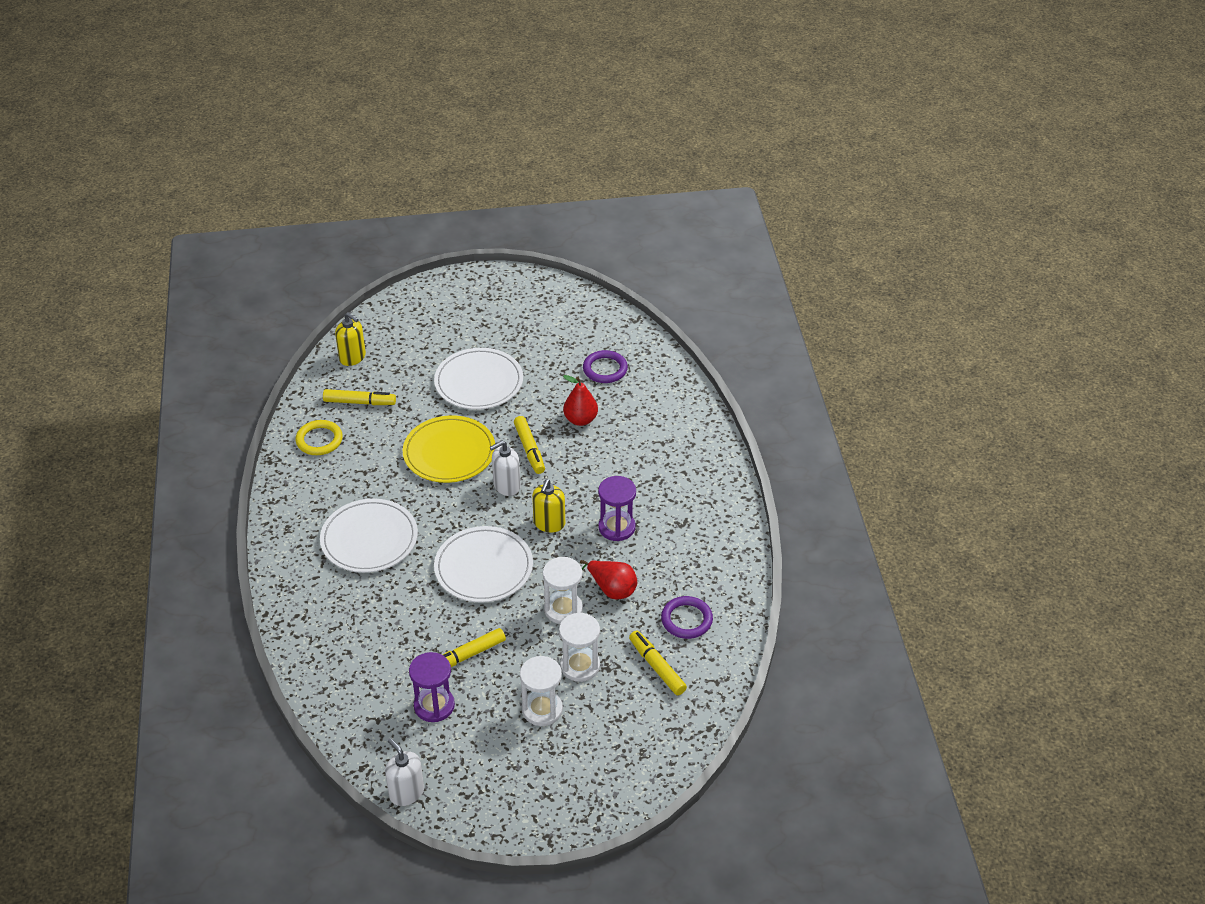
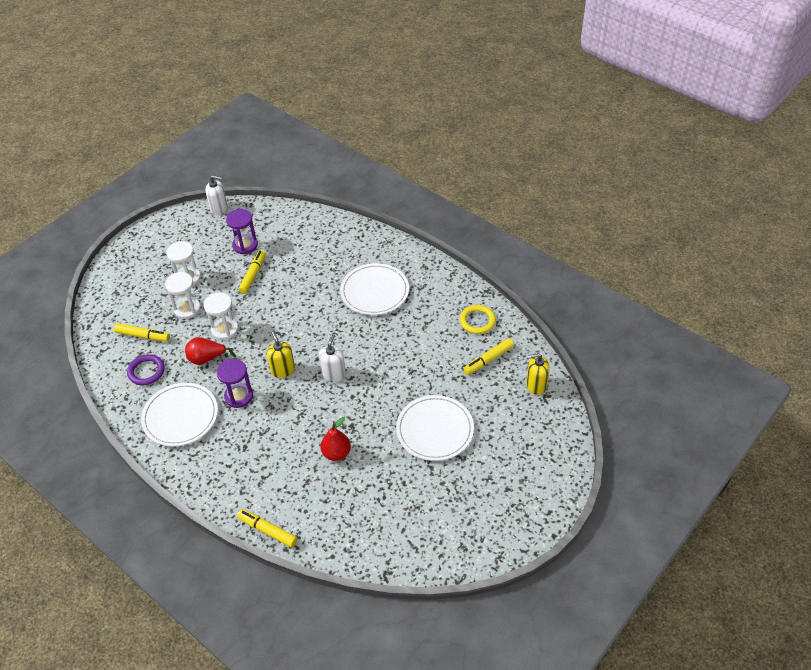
camera: 140 degrees right, 5 degrees up
yellow plate [403,415,495,483] -> none
white plate [434,526,533,603] -> white plate moved to [141,383,218,446]
yellow marker [514,416,545,474] -> yellow marker moved to [237,509,297,547]
purple ring [583,350,628,383] -> none

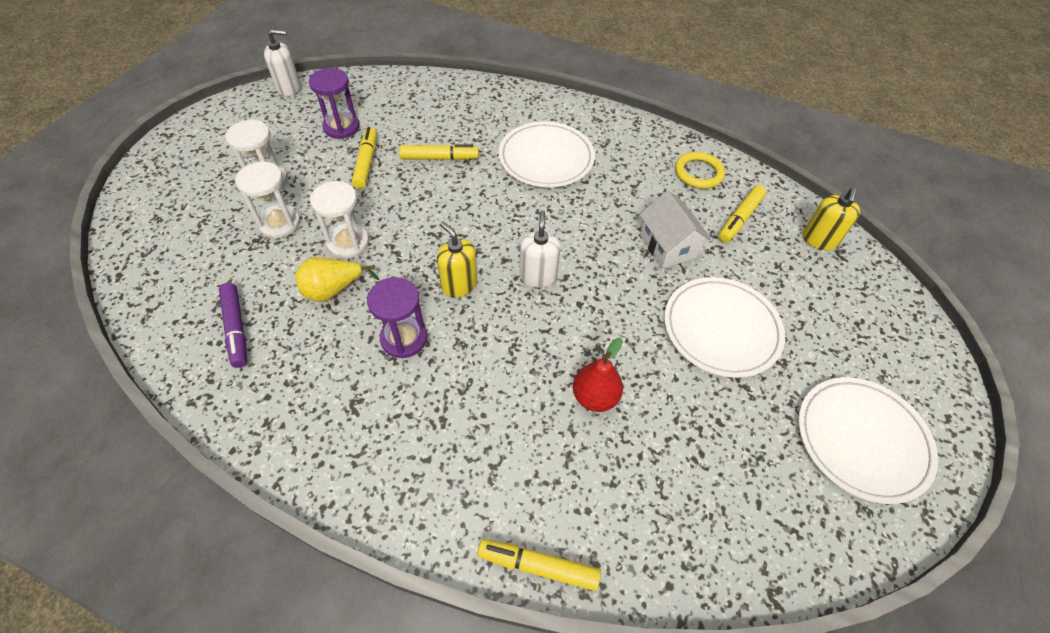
camera: 20 degrees left, 5 degrees up
yellow marker [114,323,170,342] -> yellow marker moved to [399,144,479,160]
purple ring [127,354,165,385] -> purple marker [219,283,247,368]
white plate [141,383,218,446] -> white plate moved to [798,377,938,504]
red pear [185,337,236,365] -> yellow pear [295,257,379,302]
yellow soap dispenser [526,353,550,395] -> yellow soap dispenser turned 45 degrees counterclockwise [803,188,860,250]
none -> white house [640,191,711,269]

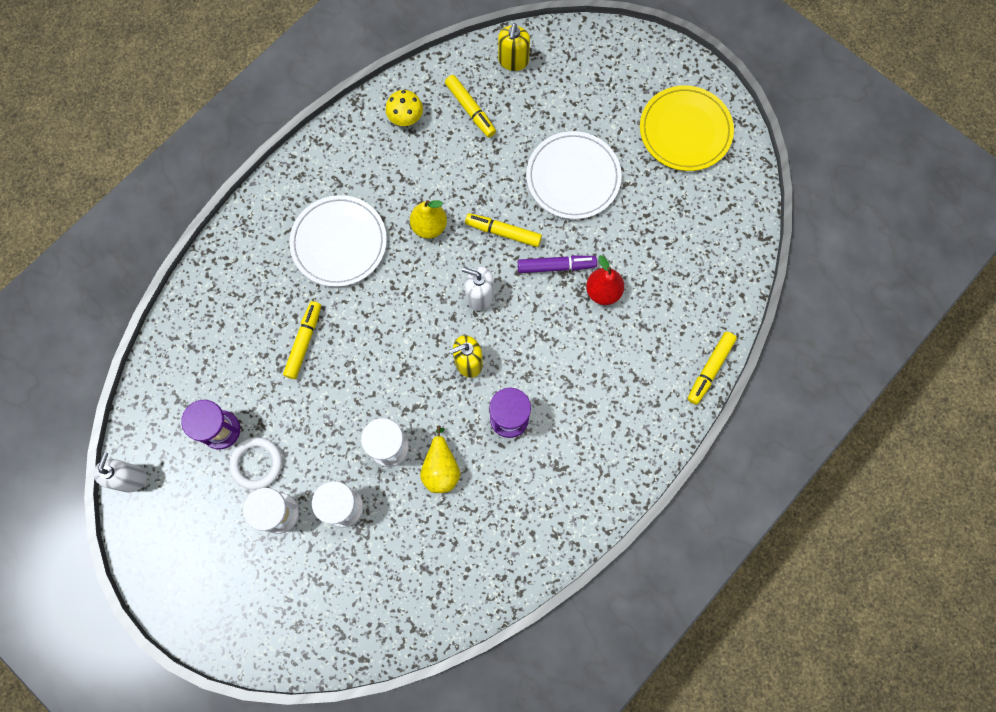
camera: 70 degrees left, 20 degrees up
purple marker [219,283,247,368] -> purple marker moved to [518,255,597,273]
yellow marker [352,127,377,189] -> yellow marker moved to [465,213,542,247]
white house [640,191,711,269] -> none
yellow ring [675,152,725,189] -> yellow mushroom [385,90,423,126]
white plate [798,377,938,504] -> yellow plate [640,86,734,171]
yellow soap dispenser [803,188,860,250] -> yellow soap dispenser turned 60 degrees clockwise [498,23,530,71]
none -> white ring [229,437,282,490]
none -> yellow pear [410,200,447,239]

